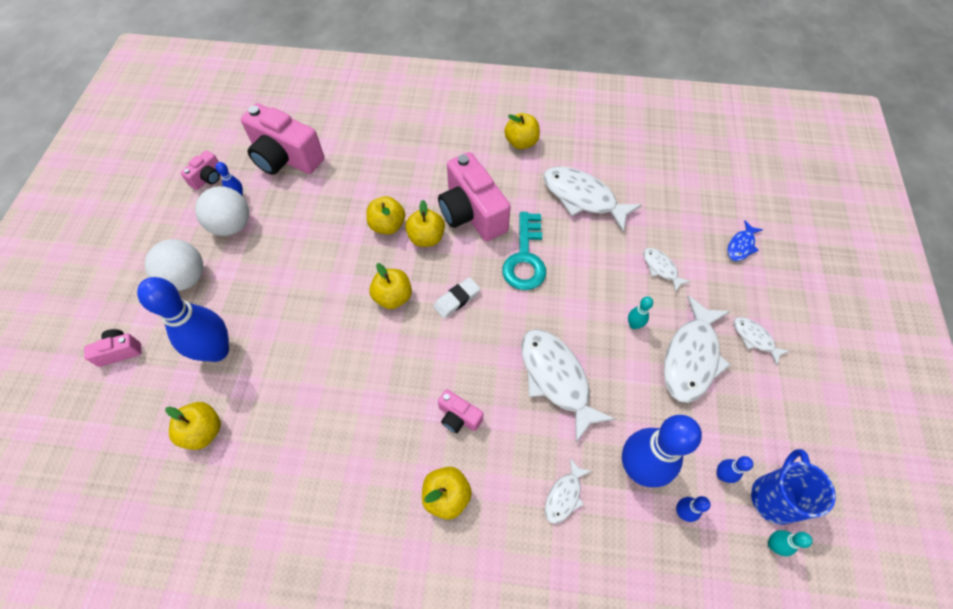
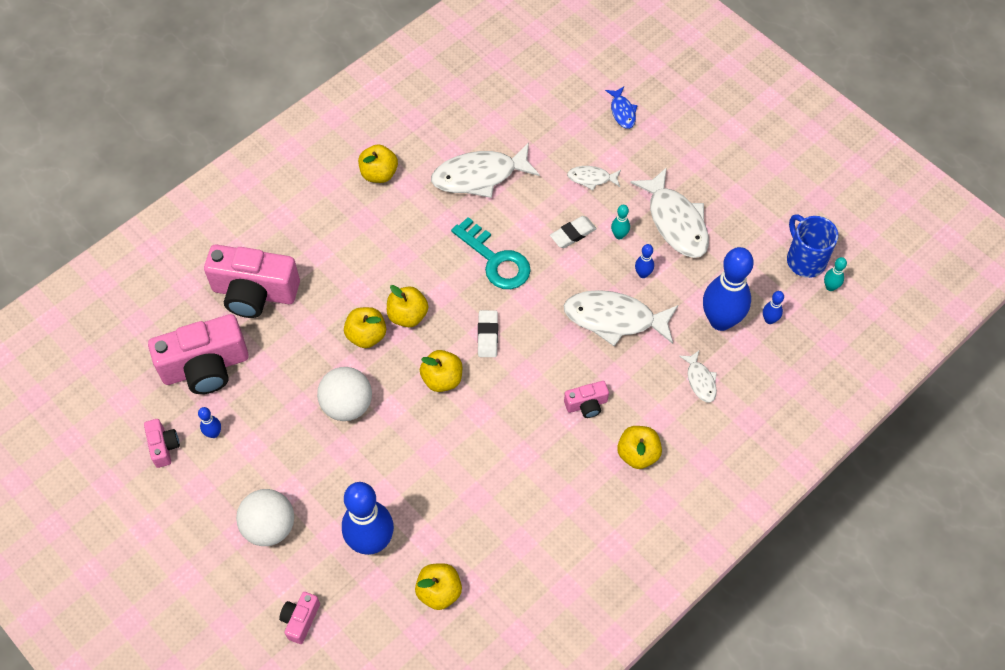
camera: 50 degrees left, 0 degrees up
white ball [195,186,249,236] -> white ball moved to [317,367,372,421]
pink camera [438,152,511,241] -> pink camera moved to [204,245,300,318]
blue bowling pin [717,456,753,483] -> blue bowling pin moved to [635,244,654,278]
white fish [733,317,789,365] -> none
none -> white eraser [550,216,597,248]

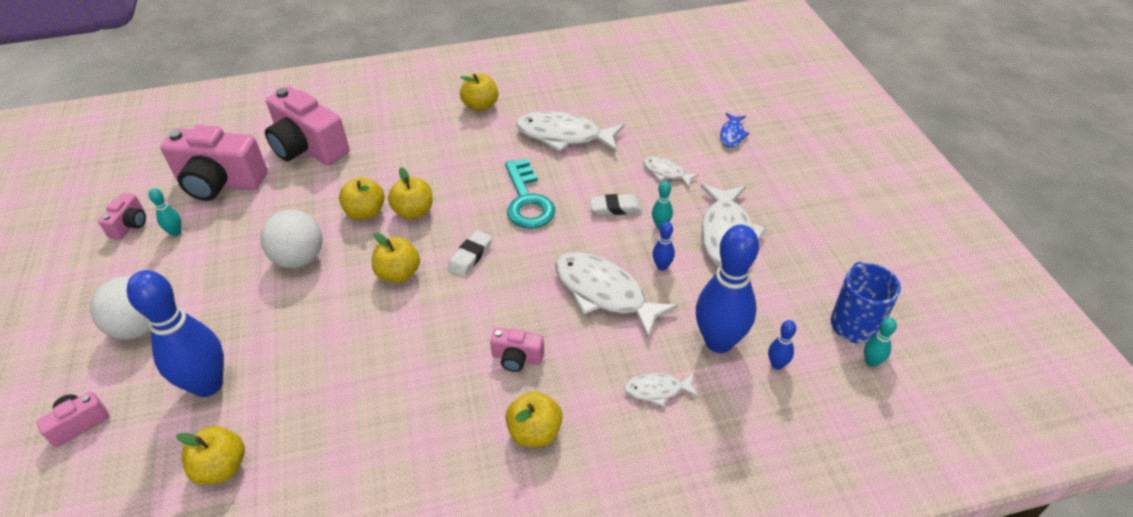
camera: 30 degrees right, 15 degrees down
blue bowling pin [198,407,221,438] -> turquoise bowling pin [149,188,181,236]
white fish [679,351,717,402] -> white fish turned 75 degrees clockwise [624,373,699,407]

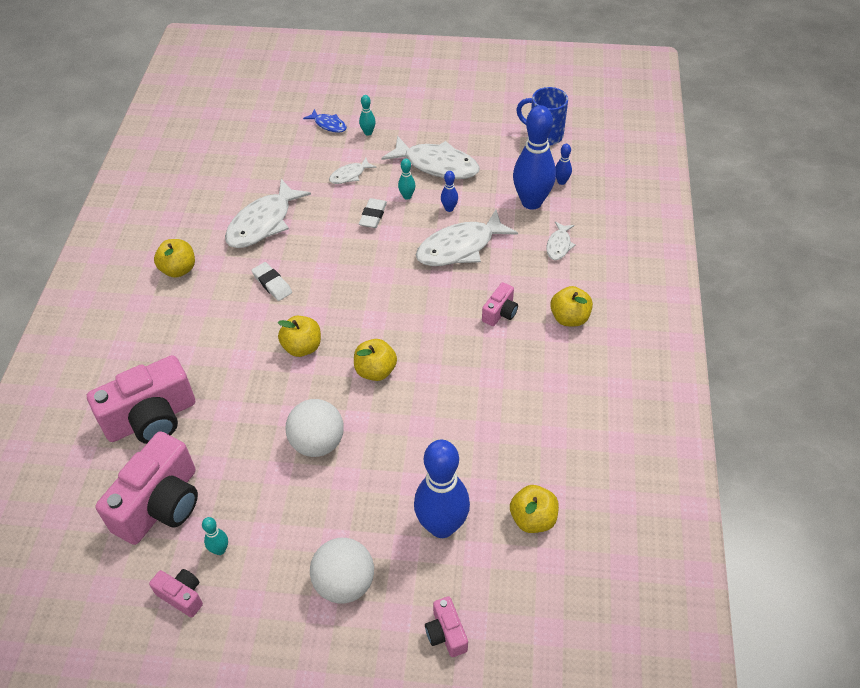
camera: 70 degrees left, 5 degrees up
yellow apple [339,177,385,220] -> none
white eraser [447,230,492,277] -> white eraser moved to [251,262,292,301]
turquoise key [505,158,555,229] -> none
turquoise bowling pin [864,318,897,367] -> turquoise bowling pin moved to [359,95,376,136]

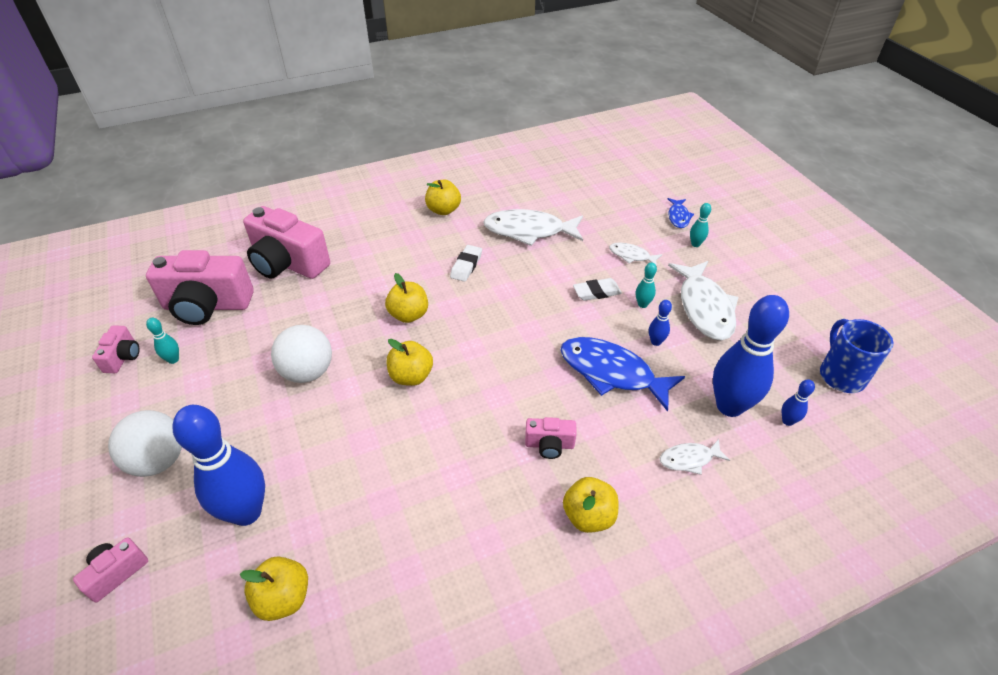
camera: 60 degrees right, 5 degrees down
white fish [416,210,518,266] -> blue fish [561,337,685,412]

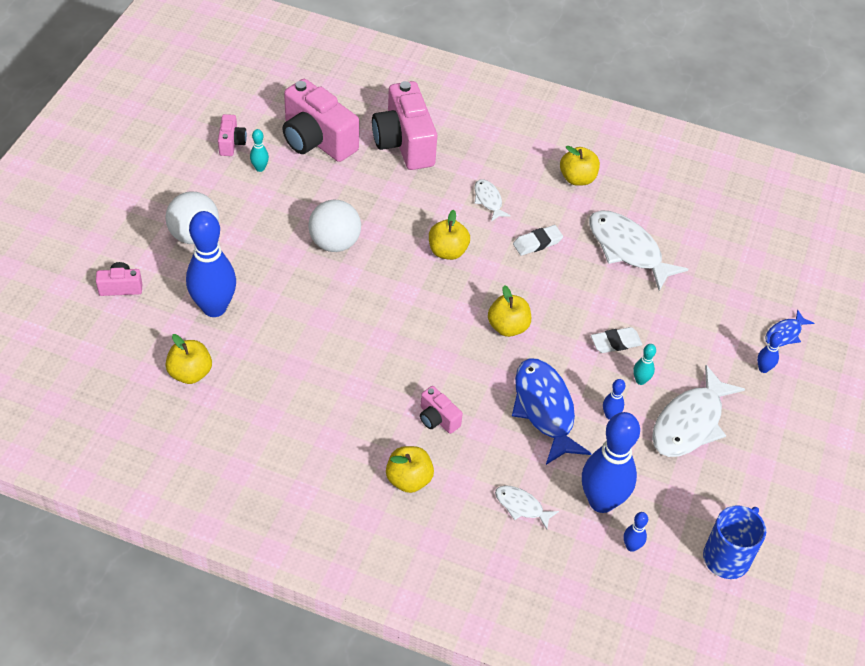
camera: 40 degrees right, 5 degrees up
pink camera [92,325,140,373] -> pink camera turned 45 degrees counterclockwise [218,114,247,156]
yellow apple [387,339,433,386] -> yellow apple moved to [488,285,531,337]
white eraser [573,278,622,301] -> white eraser turned 45 degrees counterclockwise [591,327,643,353]
white fish [609,243,662,267] -> white fish moved to [474,179,511,221]
turquoise bowling pin [690,203,711,247] -> blue bowling pin [757,332,783,373]

